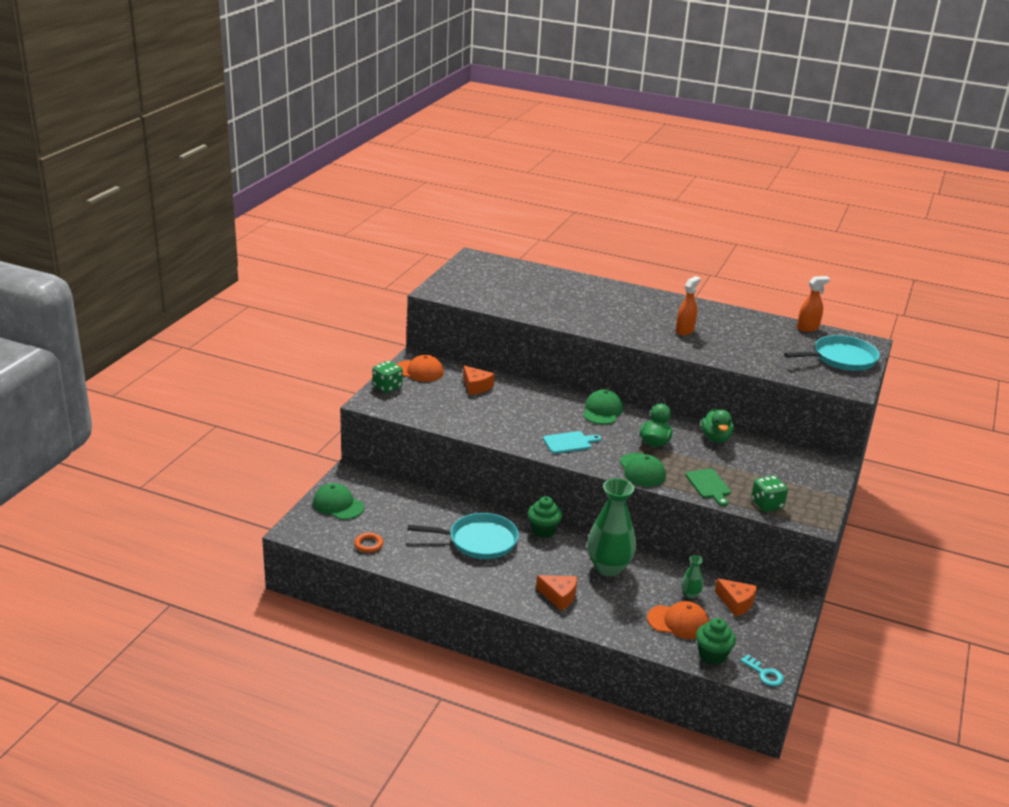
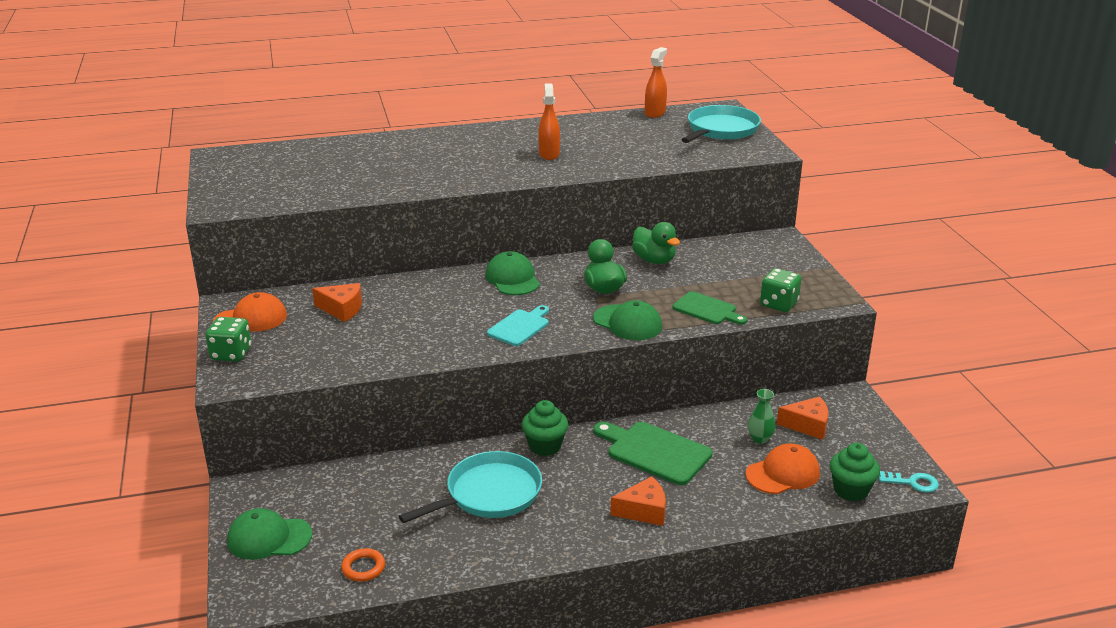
camera: 35 degrees left, 0 degrees up
green vase [587,478,636,576] -> green cutting board [593,422,712,485]

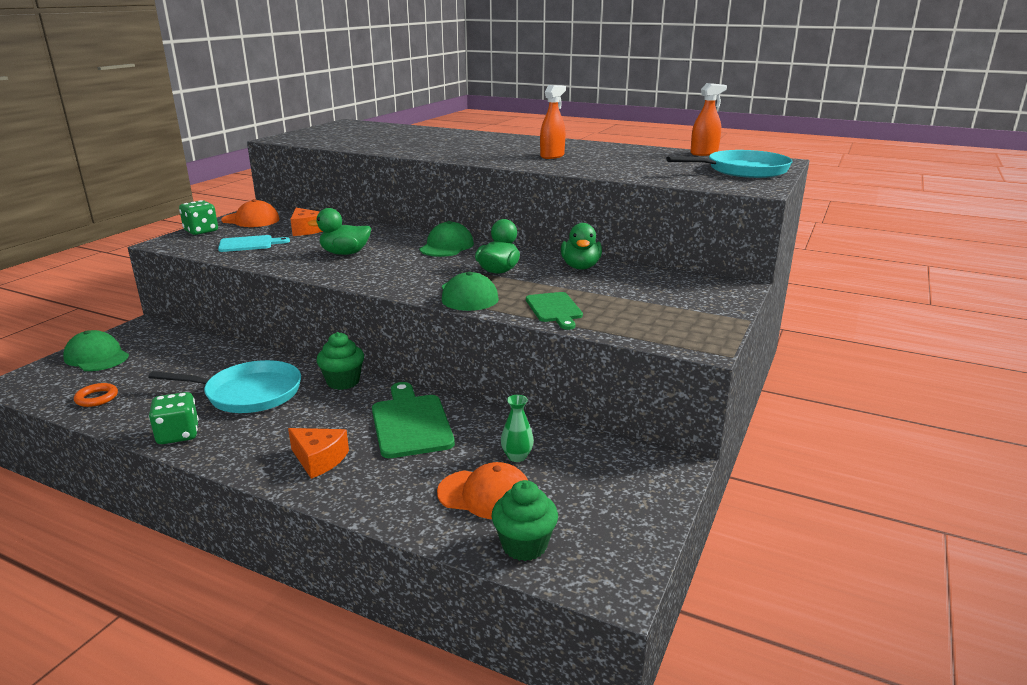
camera: 40 degrees right, 5 degrees down
turquoise cutting board [487,305,549,346] -> turquoise cutting board moved to [218,235,290,252]
green dice [760,268,801,312] -> green dice moved to [149,392,199,444]
orange cheese [777,396,829,440] -> none
turquoise key [879,471,939,493] -> none
none -> green duck [307,208,371,255]

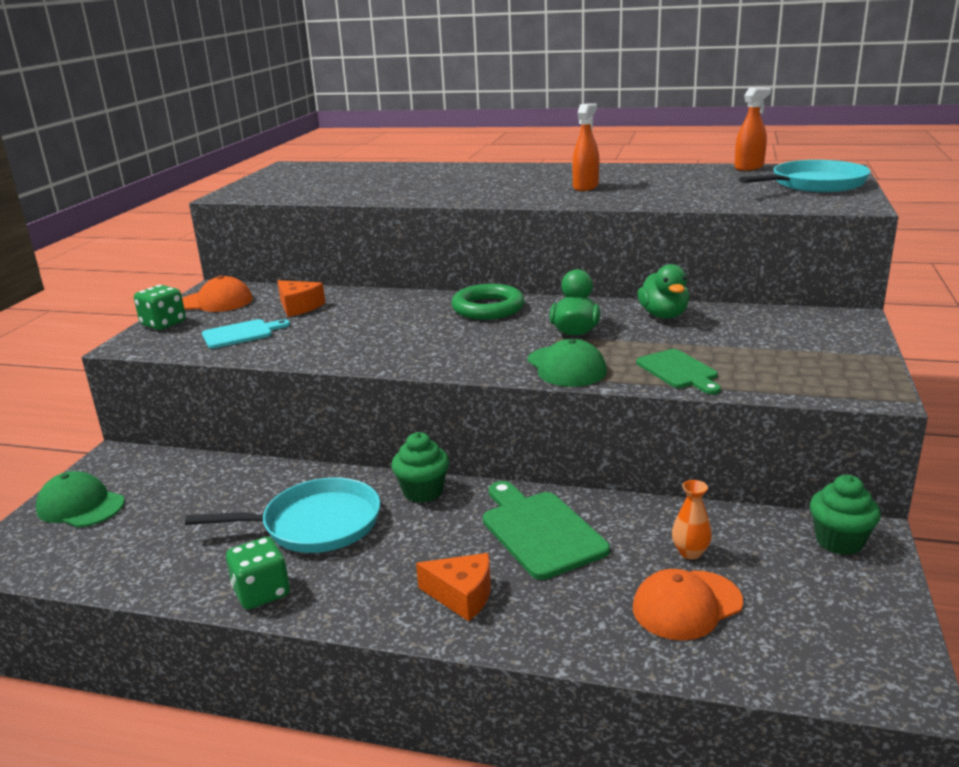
camera: 10 degrees left, 0 degrees up
orange ring [74,383,118,407] -> none
green duck [307,208,371,255] -> none
green cap [419,221,474,257] -> green ring [451,284,524,320]
orange cap [437,462,528,519] -> orange cap turned 150 degrees clockwise [633,569,743,641]
green cupcake [492,480,558,561] -> green cupcake moved to [810,475,881,555]
green vase [501,395,534,462] -> orange vase [672,480,712,559]

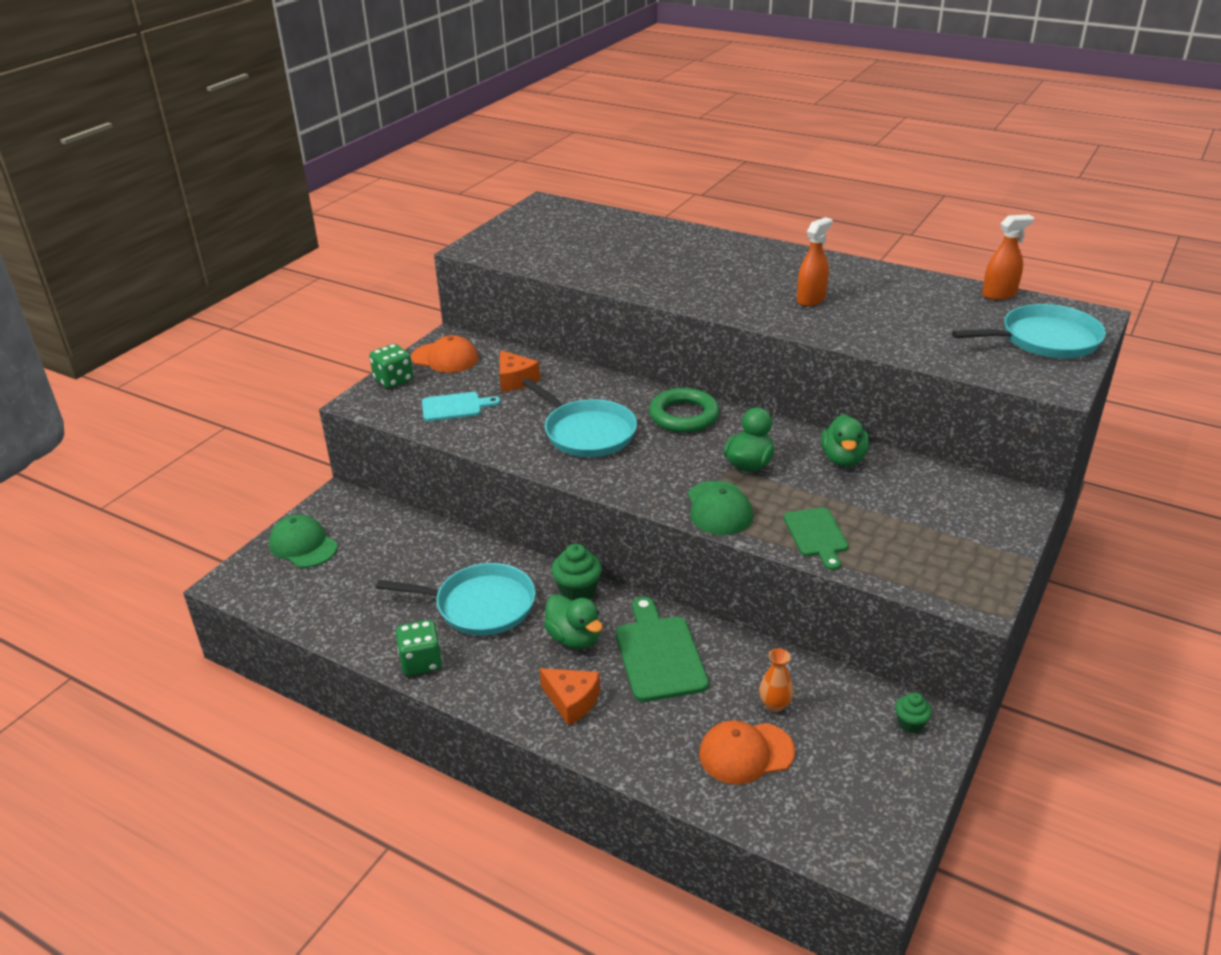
camera: 15 degrees right, 10 degrees up
green cupcake [810,475,881,555] -> green cupcake [895,692,932,733], size x0.61
none -> turquoise pan [522,378,637,457]
none -> green duck [544,594,603,649]

